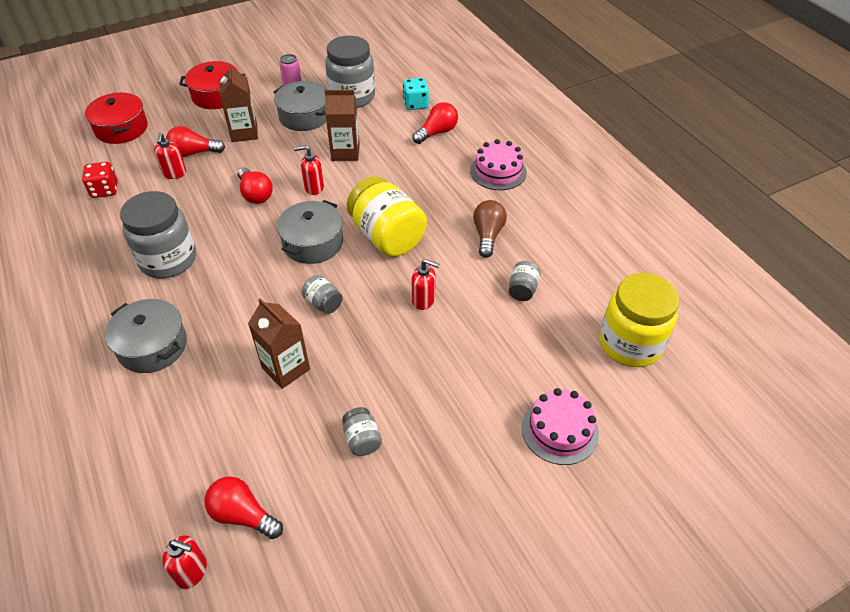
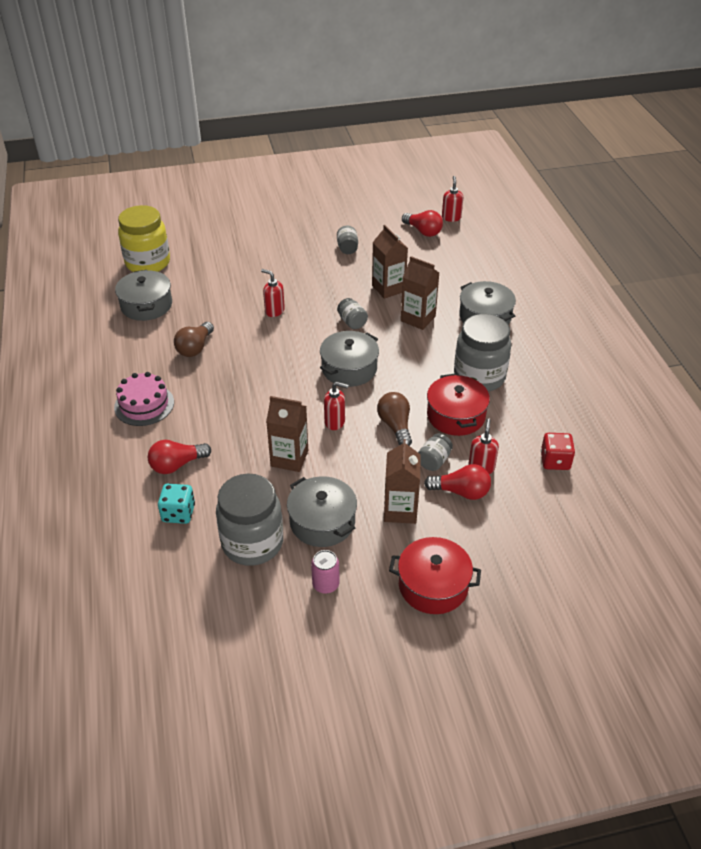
camera: 165 degrees left, 5 degrees down
red pot [85,93,148,144] -> red pot moved to [427,374,490,436]
red soap dispenser [162,535,207,589] -> red soap dispenser turned 60 degrees clockwise [442,176,463,222]
red light bulb [237,167,273,204] -> brown light bulb [377,392,412,446]
yellow jar [347,176,427,257] -> none
grey jar [509,261,541,301] -> grey jar moved to [418,433,453,471]
pink cake [522,388,599,465] -> none
none -> grey pot [115,270,172,321]
none -> brown carton [401,256,439,330]

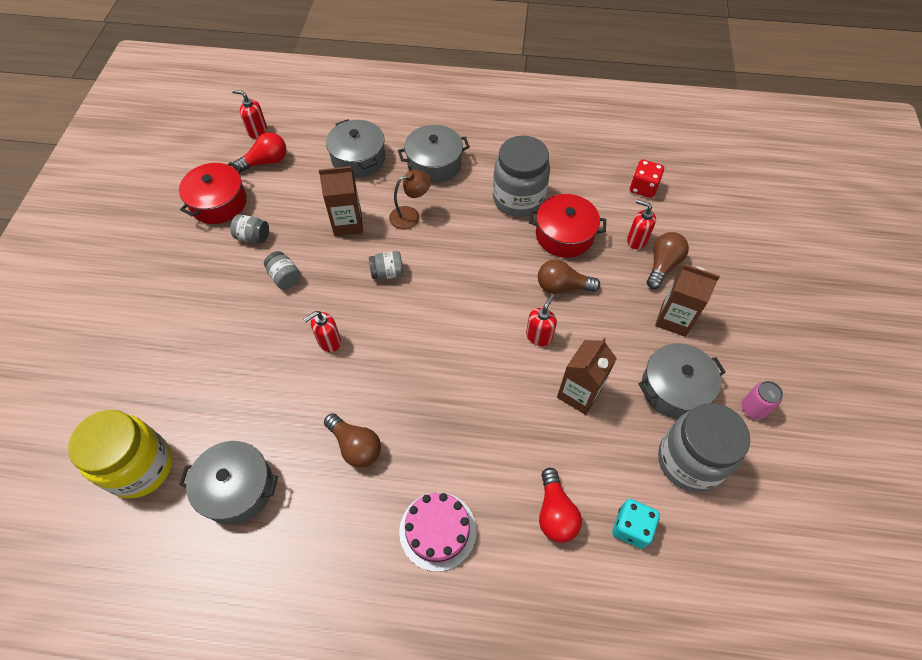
camera: 70 degrees left, 15 degrees up
grey pot [320,331,379,387] -> grey pot moved to [326,119,385,178]
red pot [389,537,481,614] -> red pot moved to [179,162,247,224]
brown carton [401,256,439,330] -> brown lamp [389,170,431,230]
grey jar [418,433,453,471] -> grey jar moved to [264,251,301,289]
red light bulb [424,464,491,500] -> brown light bulb [647,232,689,289]

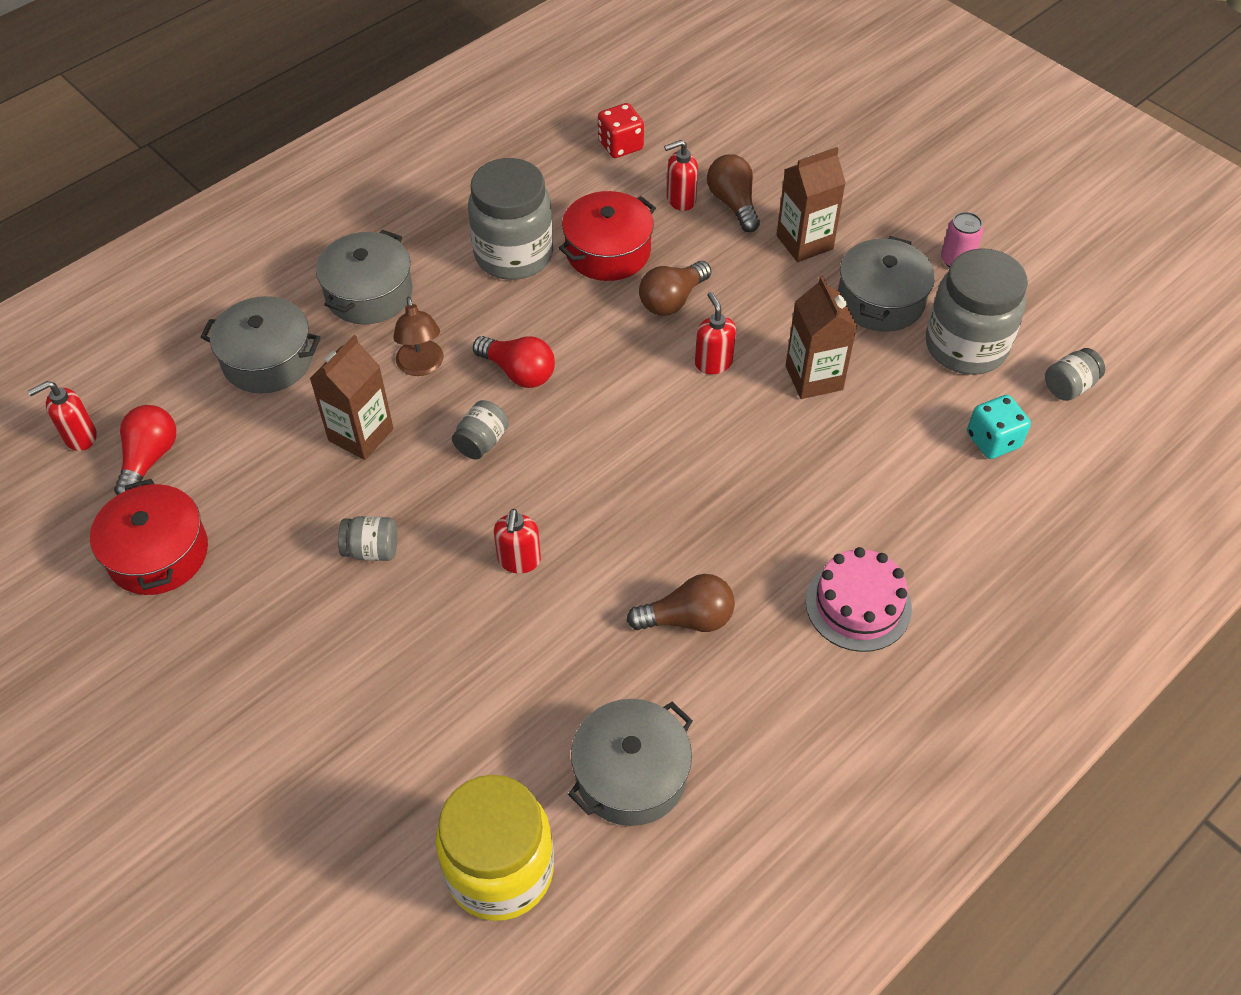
camera: 50 degrees left, 5 degrees down
grey jar [230,214,269,243] -> grey jar moved to [1045,348,1105,401]
brown lamp [389,170,431,230] -> brown lamp turned 150 degrees clockwise [393,297,444,376]
red light bulb [539,468,582,543] -> red light bulb moved to [473,336,555,388]

